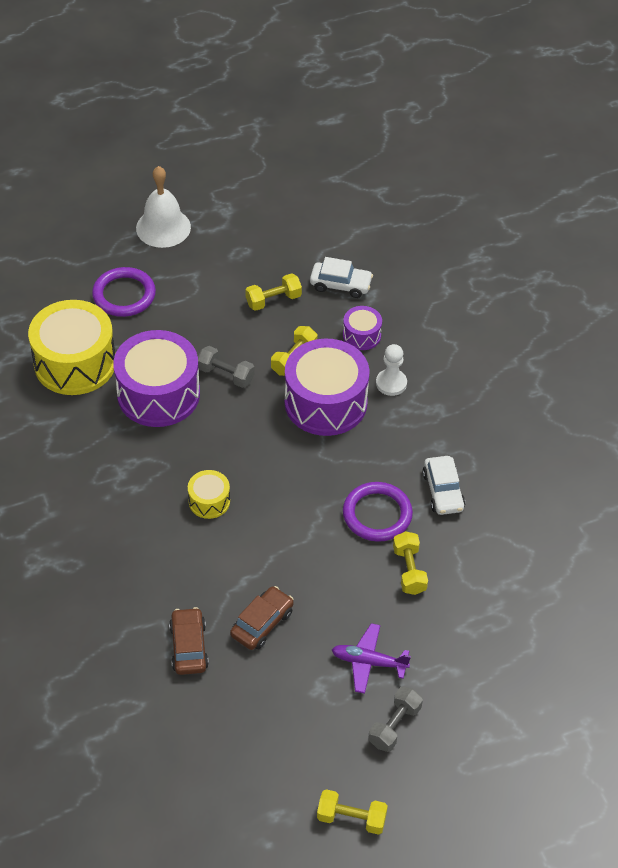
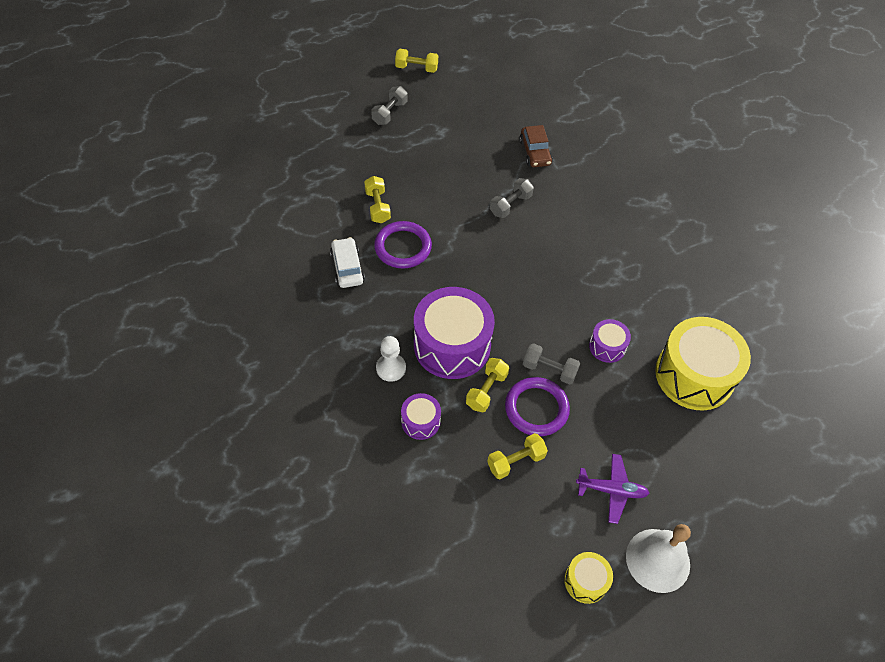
camera: 175 degrees right, 5 degrees up
purple ring [92,267,156,317] -> purple ring moved to [505,377,570,436]
purple drum [113,330,200,427] -> purple drum [589,319,631,363], size x0.48
yellow drum [188,470,230,519] -> yellow drum moved to [564,552,613,604]
brown car [230,586,294,650] -> none
white car [310,257,373,298] -> none
purple plane [332,623,411,694] -> purple plane moved to [576,454,649,524]
none -> grey dumbbell [490,178,534,218]

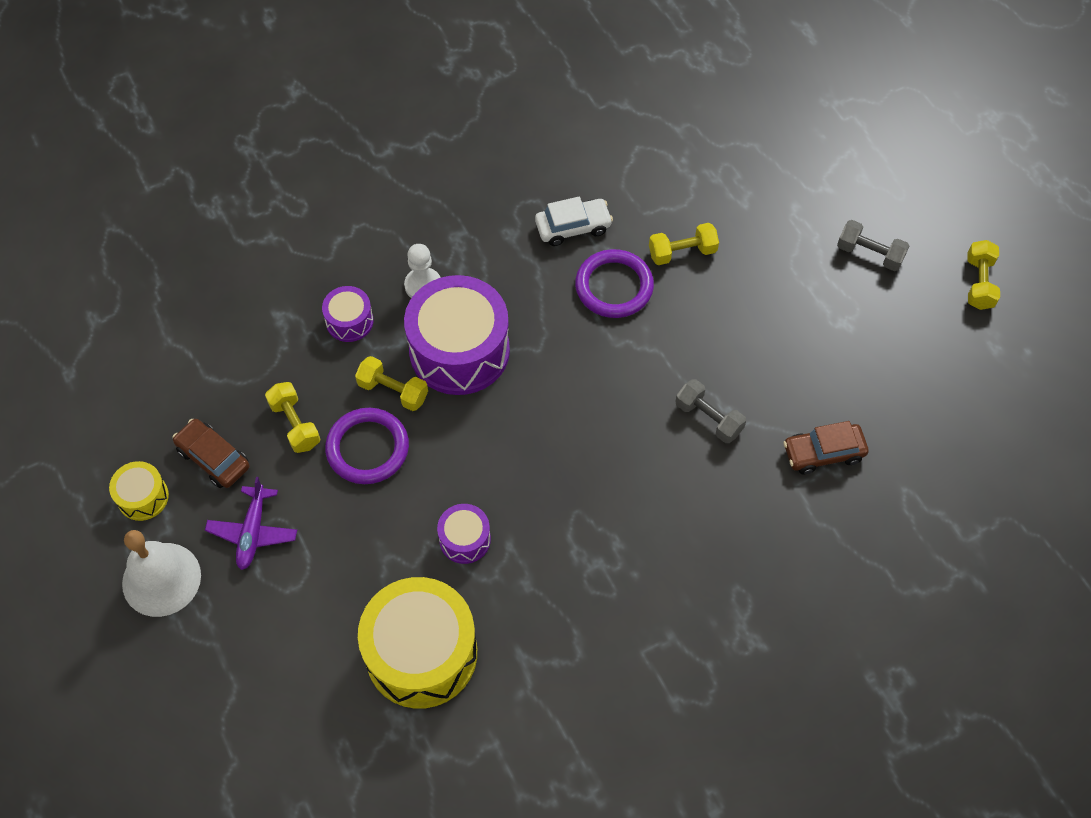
camera: 90 degrees right, 5 degrees up
grey dumbbell [523,343,580,385] -> none
none -> brown car [172,419,250,488]

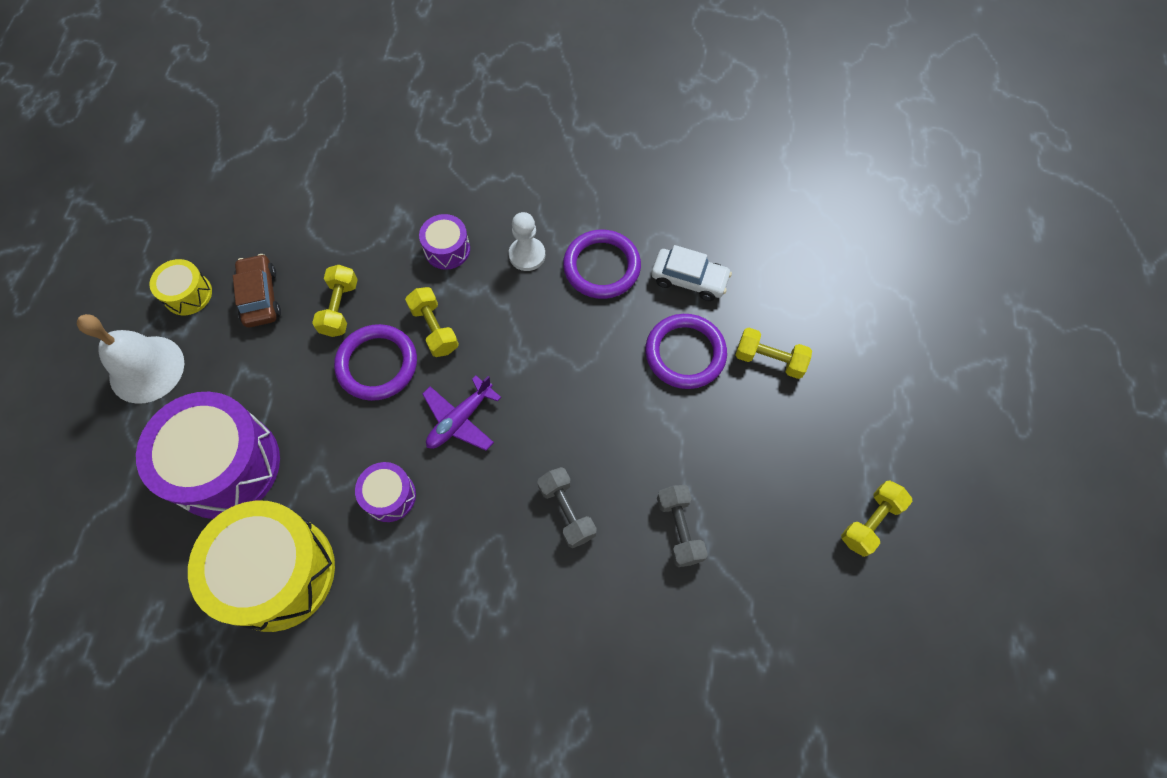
camera: 35 degrees right, 5 degrees up
purple plane [205,477,297,570] -> purple plane moved to [422,375,501,451]
purple drum [404,275,510,395] -> purple drum moved to [136,392,280,519]
brown car [783,421,869,475] -> none
grey dumbbell [837,220,909,271] -> grey dumbbell moved to [537,467,597,548]
yellow dumbbell [967,240,1000,310] -> yellow dumbbell moved to [841,480,913,557]
none -> purple ring [563,230,641,299]

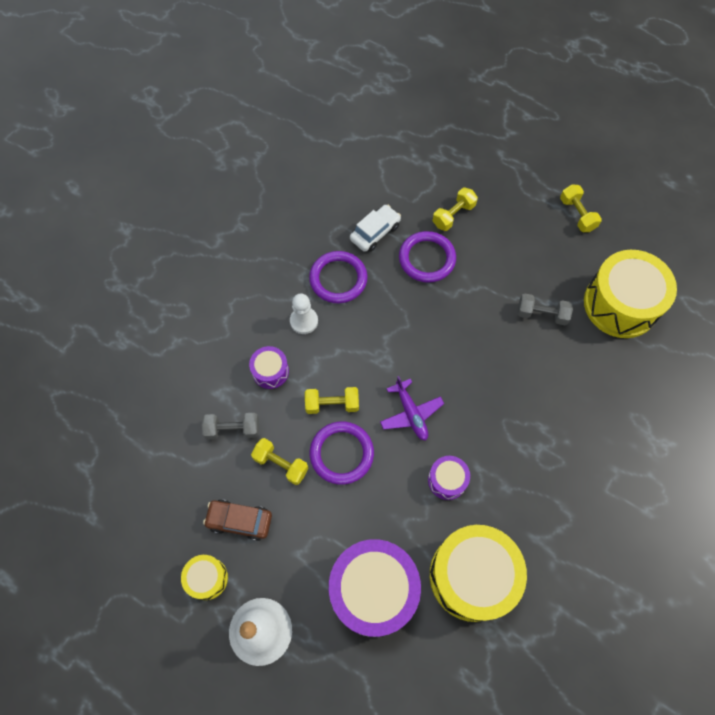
camera: 65 degrees left, 0 degrees up
grey dumbbell [537,467,597,548] -> grey dumbbell moved to [202,413,259,440]
none -> yellow drum [584,250,677,338]

